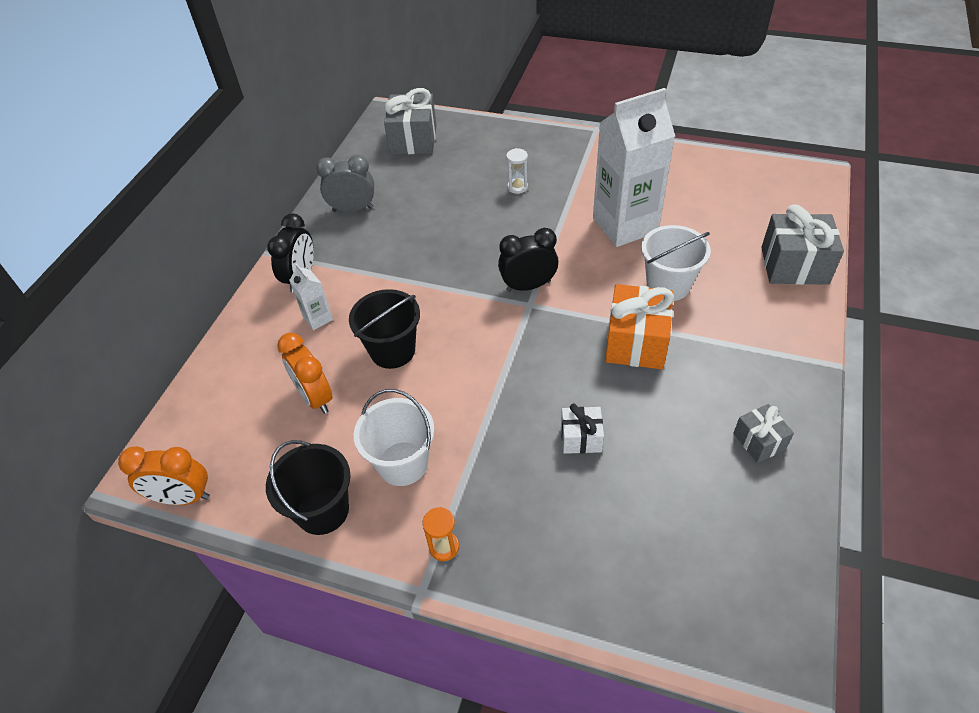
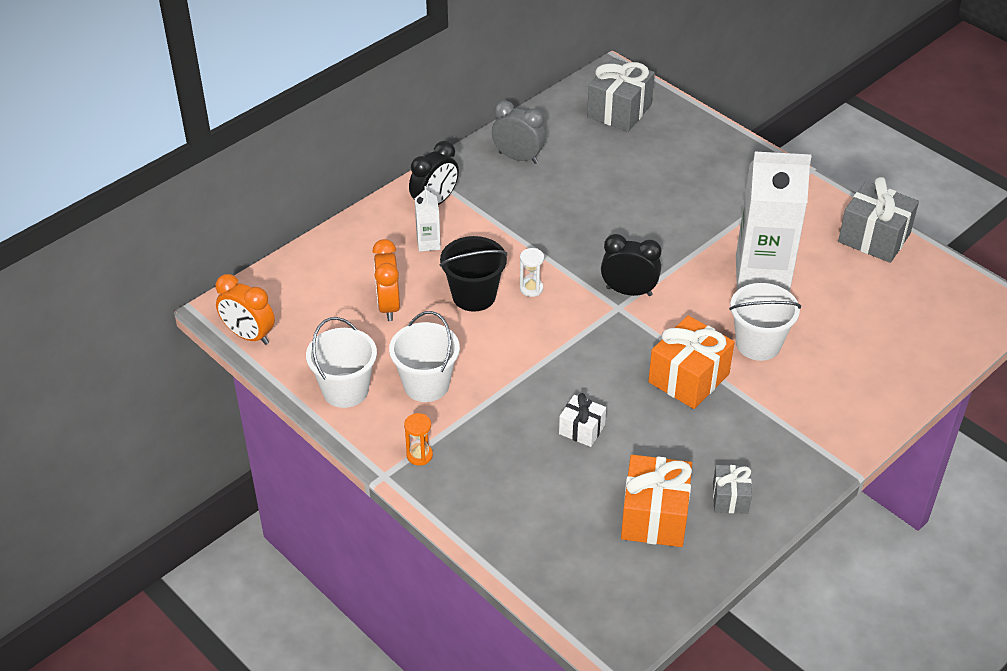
camera: 25 degrees right, 5 degrees down
black bucket [266,440,350,535] -> white bucket [306,317,377,408]
white hourglass [506,148,528,194] -> white hourglass moved to [520,248,544,297]
grey gift [761,205,844,285] -> grey gift moved to [838,177,919,263]
none -> orange gift [621,455,692,547]

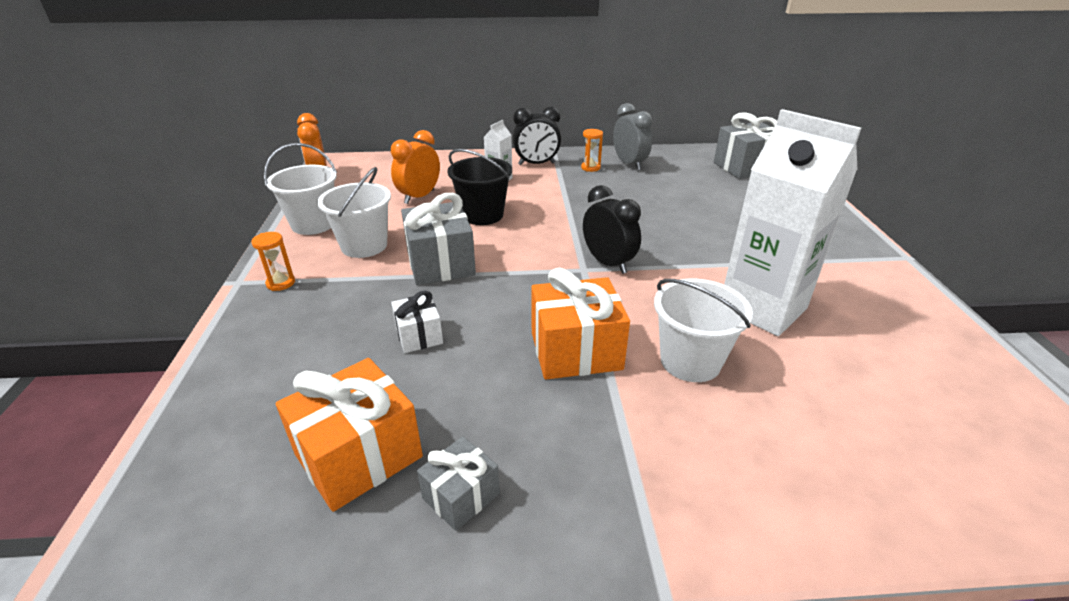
camera: 40 degrees right, 10 degrees down
white hourglass [520,248,544,297] -> none
grey gift [838,177,919,263] -> grey gift moved to [401,193,476,285]
none -> orange hourglass [581,129,603,172]

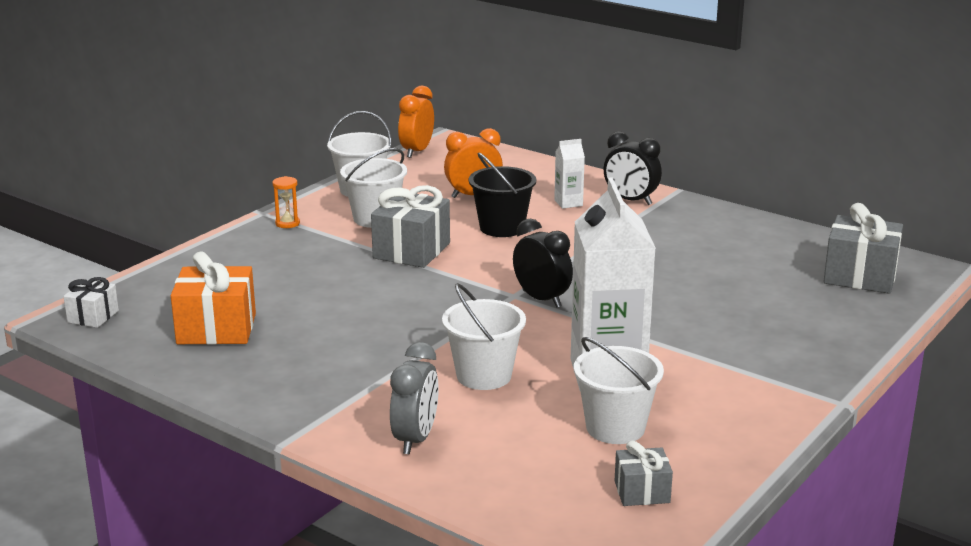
camera: 40 degrees right, 10 degrees down
white gift [391,291,443,353] -> white gift moved to [63,277,119,328]
grey gift [417,436,500,531] -> grey gift moved to [614,441,673,506]
orange gift [531,267,630,380] -> none
orange hourglass [581,129,603,172] -> none
black clock [583,185,641,274] -> black clock turned 45 degrees counterclockwise [513,219,573,308]
grey clock [613,103,653,170] -> grey clock moved to [390,342,439,454]
none -> white bucket [574,337,664,444]

